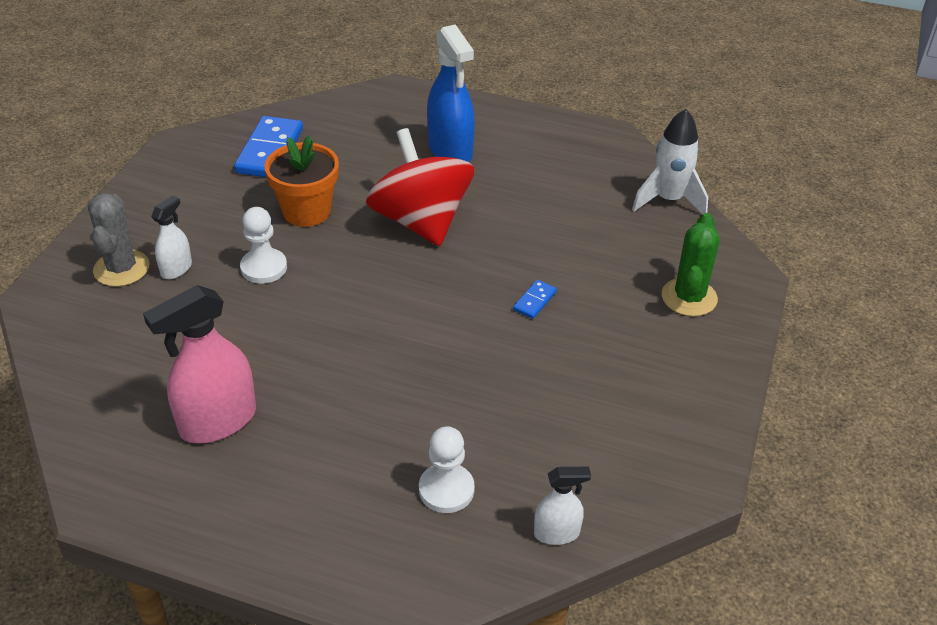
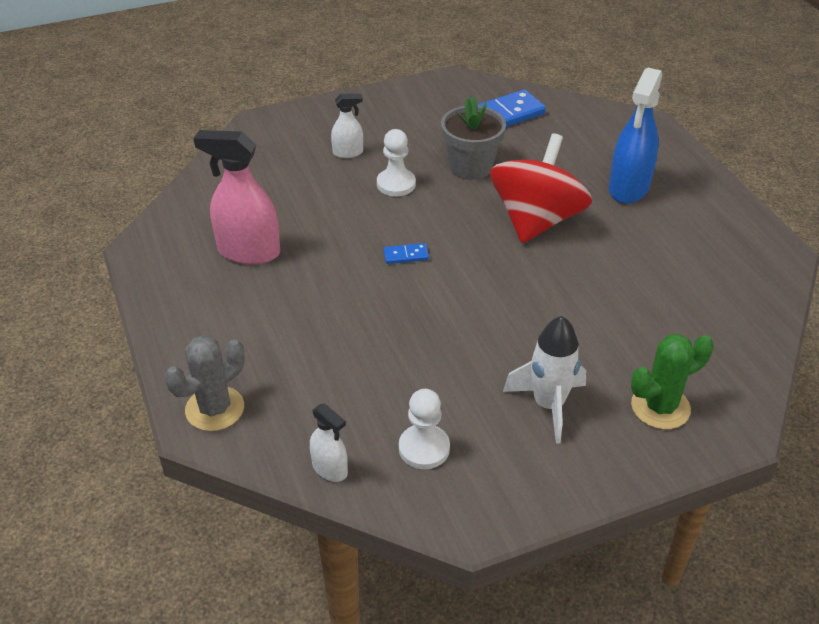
camera: 50 degrees right, 0 degrees up
grey cactus [88,193,149,287] -> grey cactus moved to [165,335,245,431]
orange flower pot [264,136,339,227] -> grey flower pot [441,96,506,180]
white pawn [419,426,475,513] -> white pawn moved to [399,389,450,469]
blue domino [513,280,557,319] -> blue domino moved to [383,243,429,264]
white rocket [632,109,708,214] -> white rocket moved to [503,316,587,444]

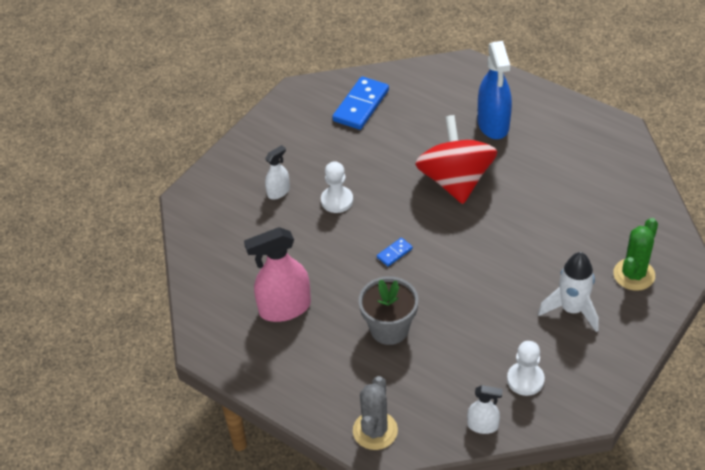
camera: 30 degrees left, 5 degrees up
grey flower pot [441,96,506,180] -> grey flower pot moved to [359,276,418,345]

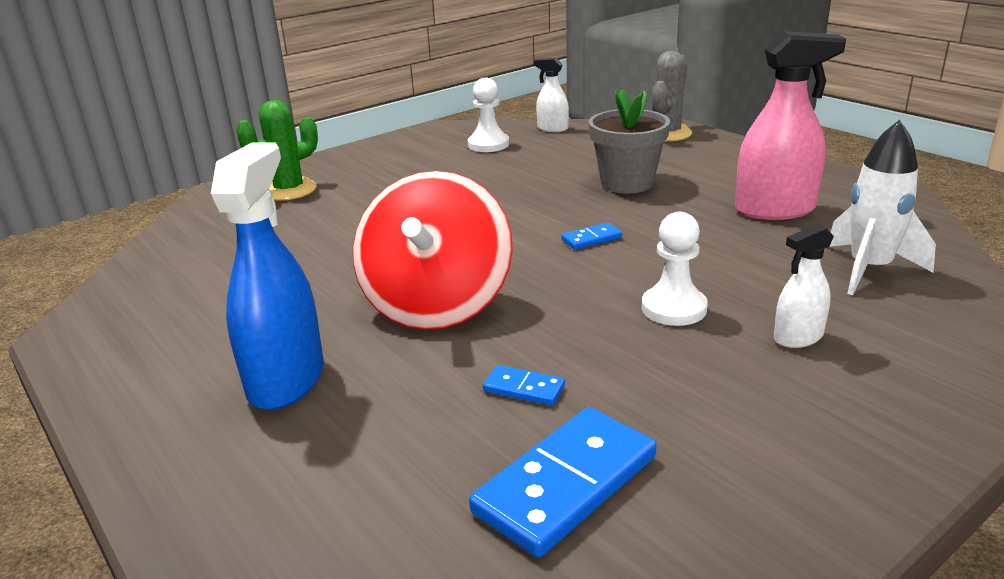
camera: 165 degrees left, 20 degrees down
white rocket [538,252,599,332] -> white rocket moved to [830,120,936,295]
none -> blue domino [483,365,565,406]

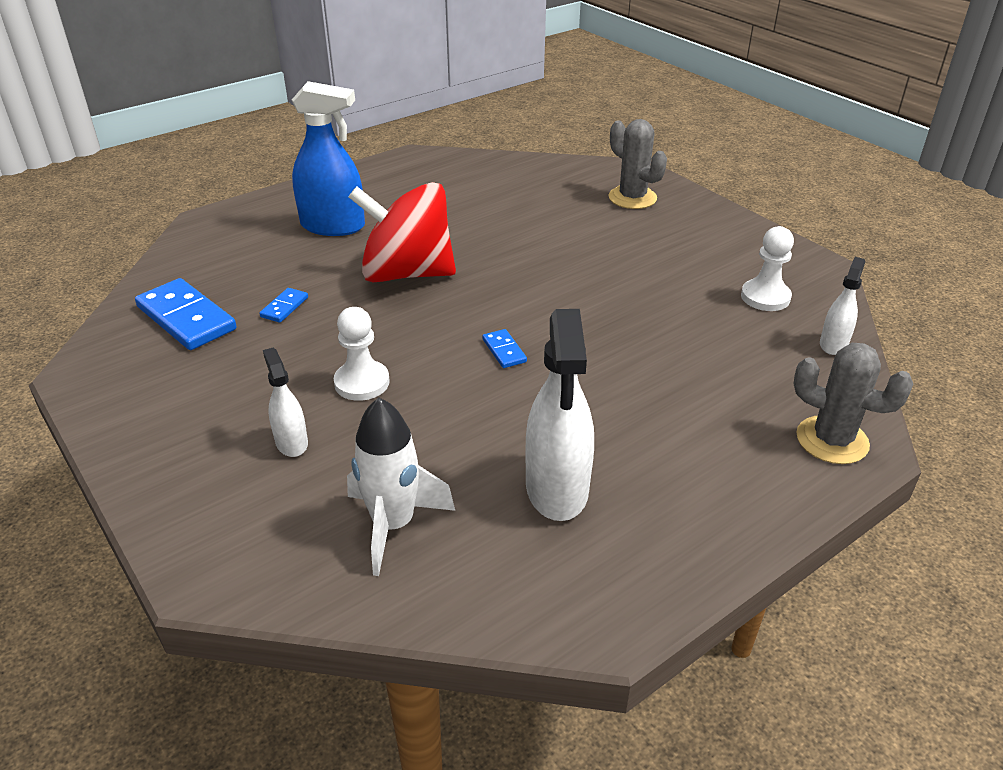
camera: 90 degrees right, 10 degrees up
green cactus [236,100,318,201] -> grey cactus [608,119,667,209]
grey flower pot [589,89,670,193] -> none
pink spray bottle [735,31,846,220] -> white spray bottle [525,309,594,521]

